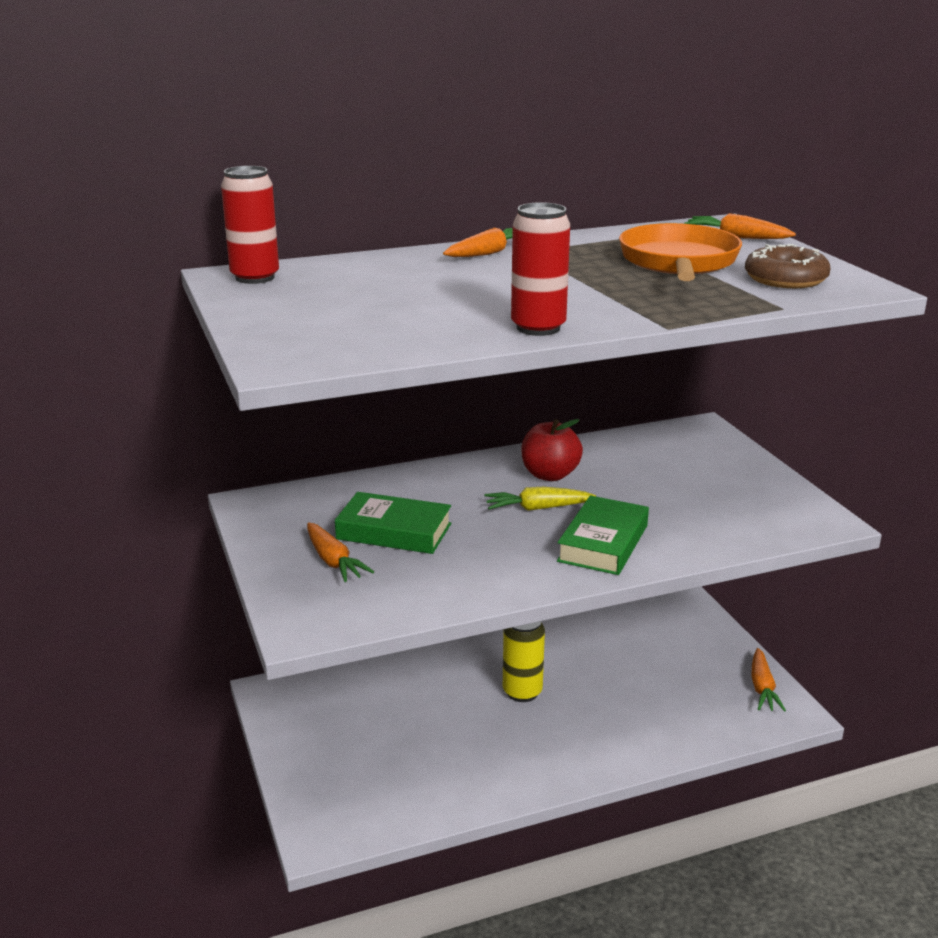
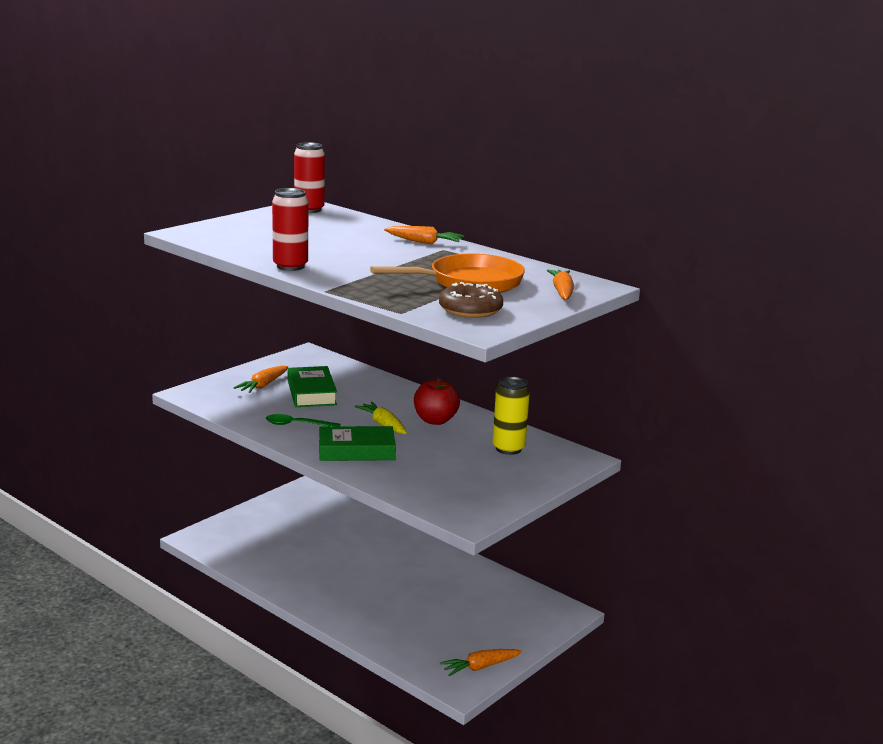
camera: 60 degrees right, 5 degrees down
yellow can [503,621,545,702] -> yellow can moved to [493,377,530,455]
none -> green spoon [266,414,340,427]

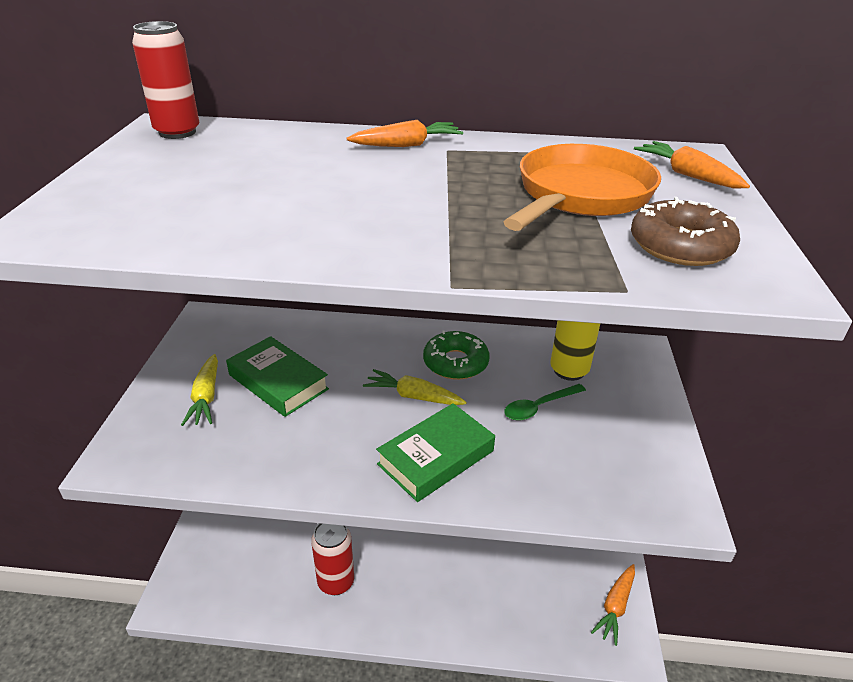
camera: 35 degrees left, 15 degrees up
orange carrot [233,366,288,393] -> yellow carrot [181,354,218,426]
green spoon [266,414,340,427] -> green spoon moved to [504,384,586,421]
red can [272,188,308,271] -> red can moved to [311,523,354,595]
red apple [414,378,460,425] -> green donut [423,331,490,380]

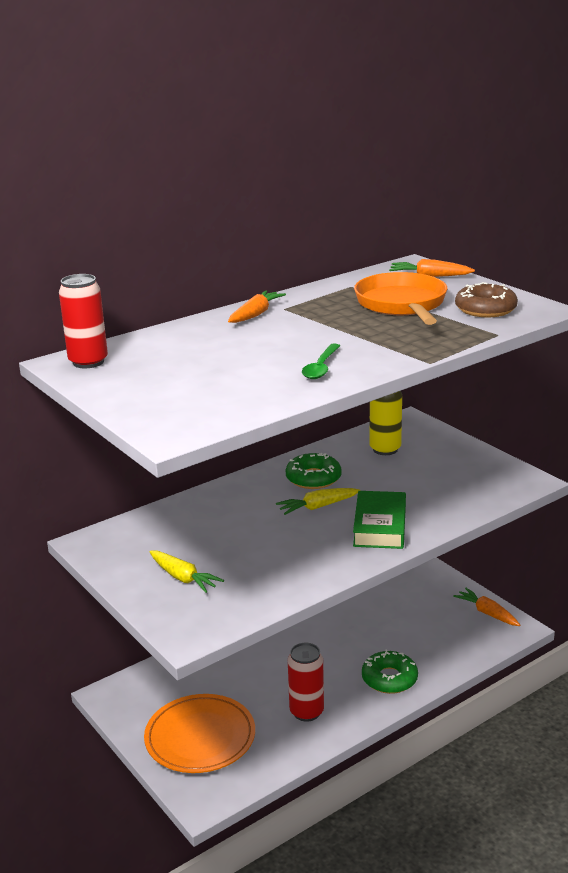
camera: 40 degrees left, 10 degrees down
green book [226,336,329,417] -> none
green spoon [504,384,586,421] -> green spoon moved to [302,344,340,379]
orange carrot [591,564,635,646] -> orange carrot turned 150 degrees clockwise [453,588,520,626]
none -> orange plate [144,694,255,773]
none -> green donut [362,649,418,694]

